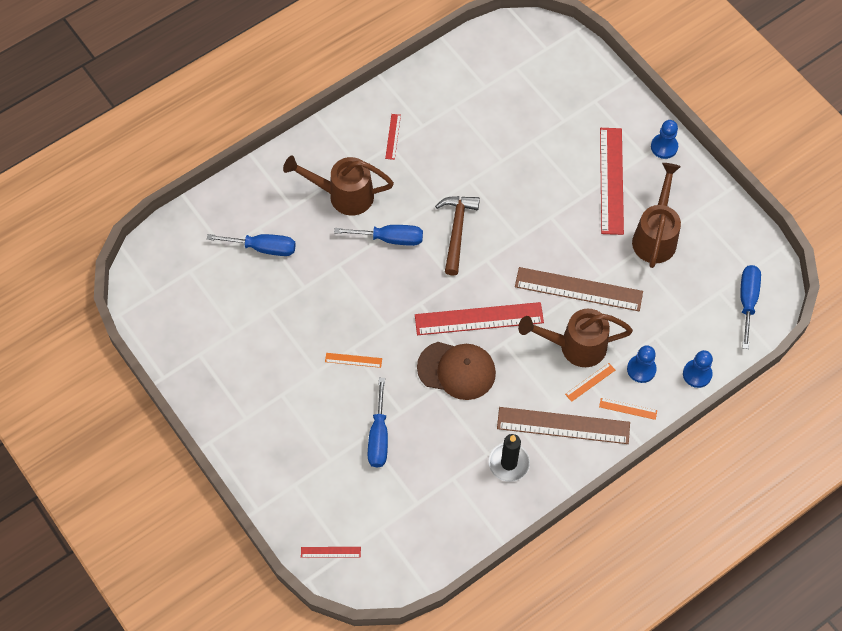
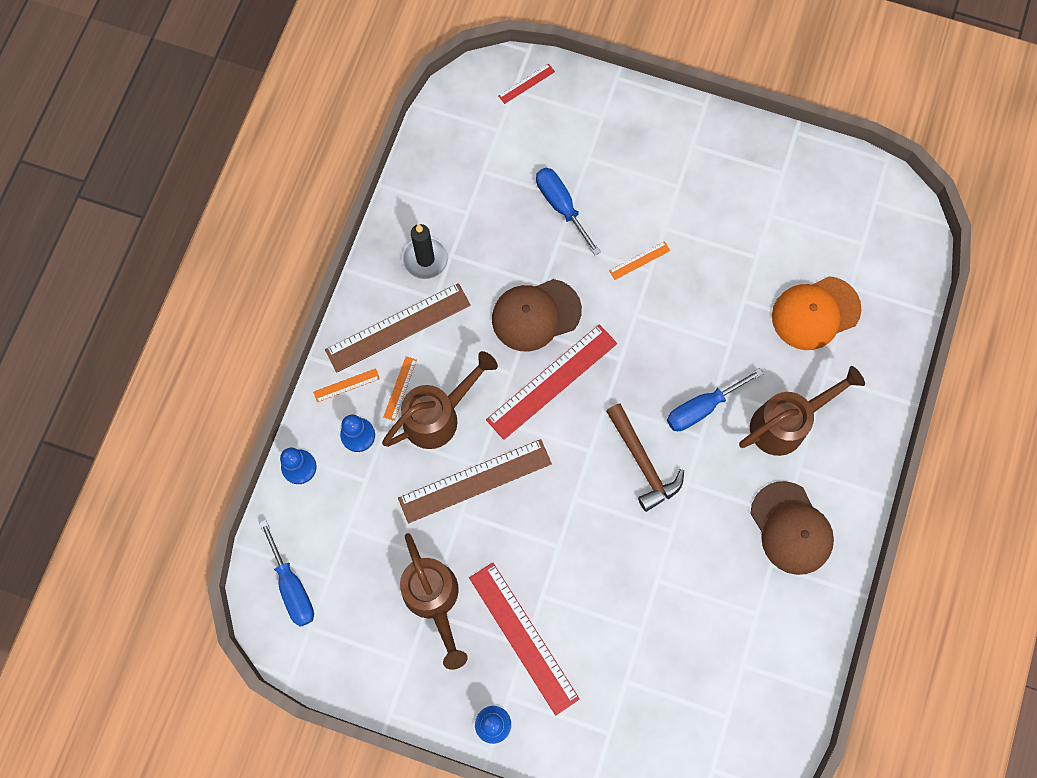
camera: 145 degrees right, 10 degrees up
blue screwdriver [207,234,296,256] -> orange cap [772,276,861,350]
red ruler [385,114,401,160] -> brown cap [750,481,834,575]

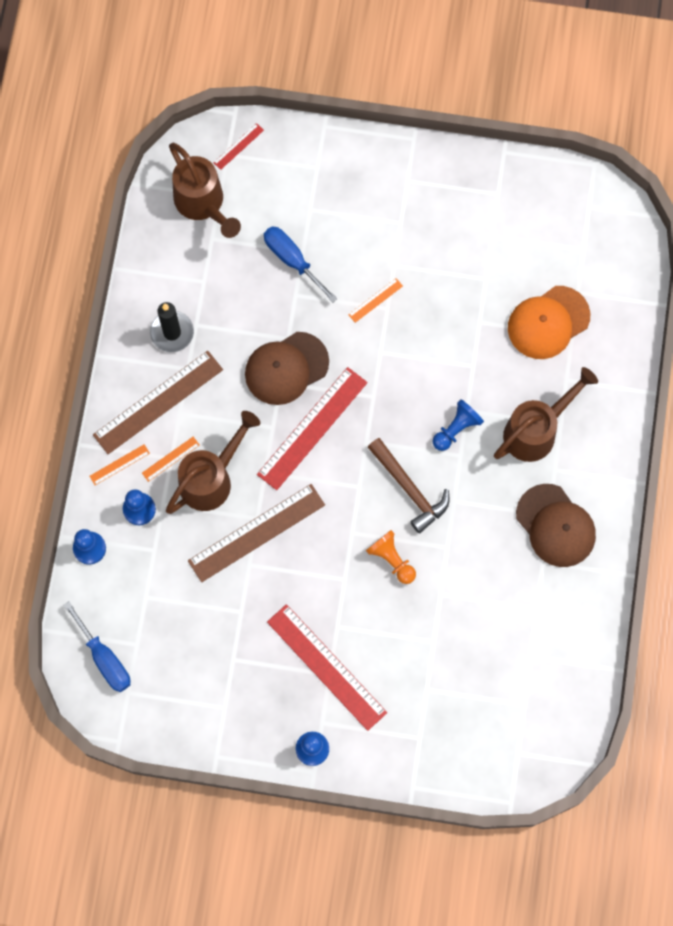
camera: 10 degrees left, 0 degrees up
orange ruler [383,356,417,421] -> orange ruler turned 45 degrees clockwise [142,437,200,482]
brown watering can [400,533,468,670] -> brown watering can moved to [169,143,241,238]
blue screwdriver [667,368,763,431] -> blue pawn [432,399,484,451]
none -> orange pawn [366,530,416,584]

